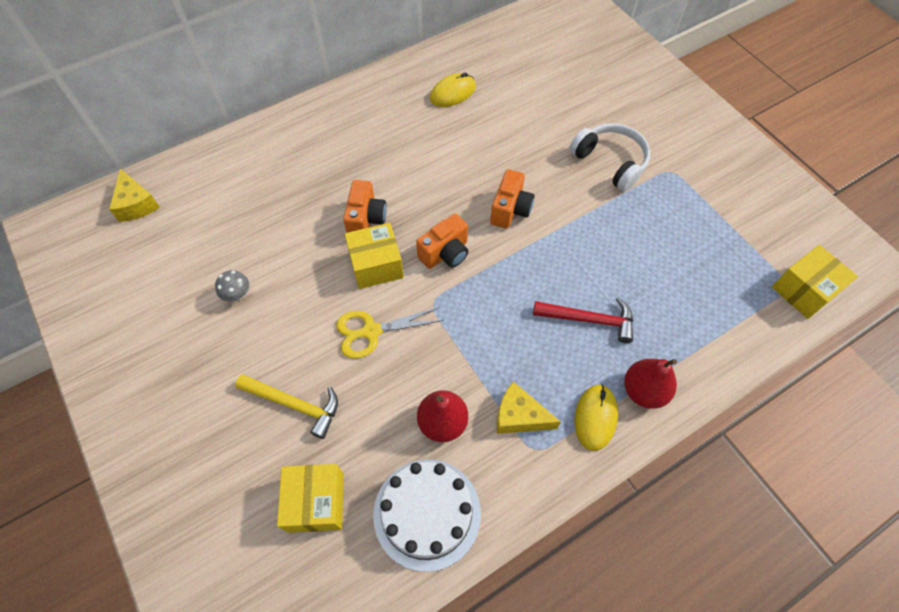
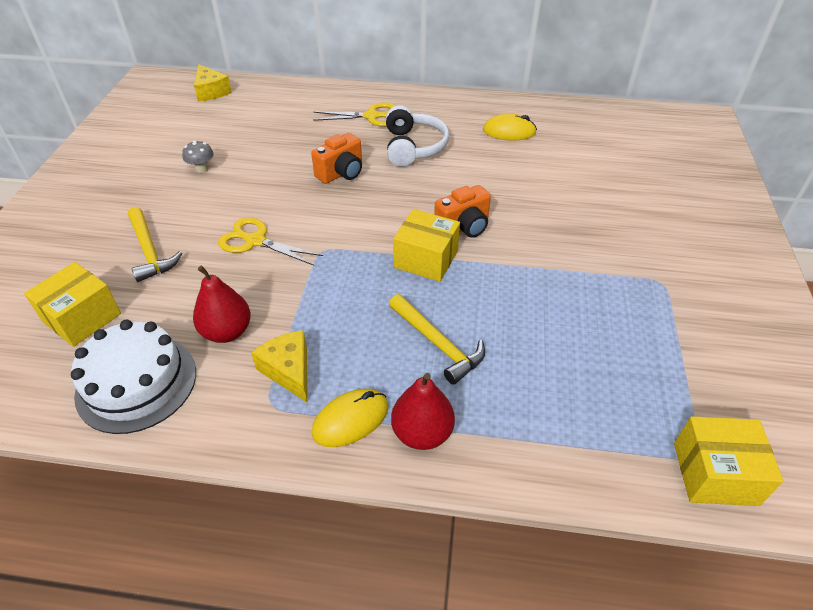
camera: 40 degrees right, 15 degrees down
yellow cheese [109,169,160,222] -> yellow cheese turned 45 degrees counterclockwise [194,64,232,102]
yellow box [345,223,404,289] -> yellow box moved to [393,209,460,282]
orange camera [416,213,468,269] -> none
red hammer [533,297,633,343] -> yellow hammer [389,294,485,385]
white headphones [570,123,650,192] -> white headphones moved to [386,105,449,167]
none -> yellow scissors [313,102,396,127]

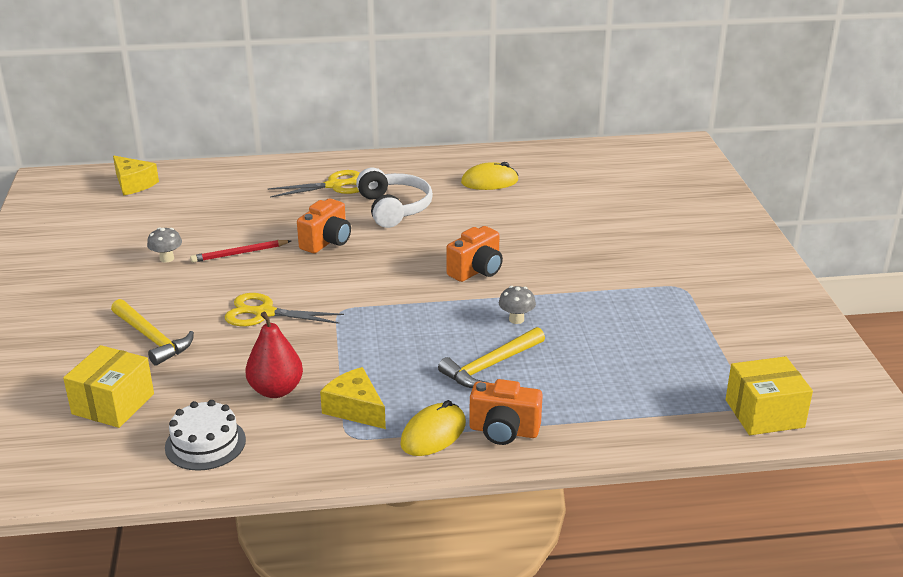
camera: 15 degrees left, 15 degrees down
white cake [71,320,196,434] -> white cake [165,400,246,471], size x0.66
yellow hammer [389,294,485,385] -> yellow hammer turned 105 degrees clockwise [438,327,545,388]
red pear [391,373,455,450] -> orange camera [469,379,543,445]
yellow box [393,209,460,282] -> none
none -> red pencil [190,240,291,263]
none -> grey mushroom [499,286,536,324]

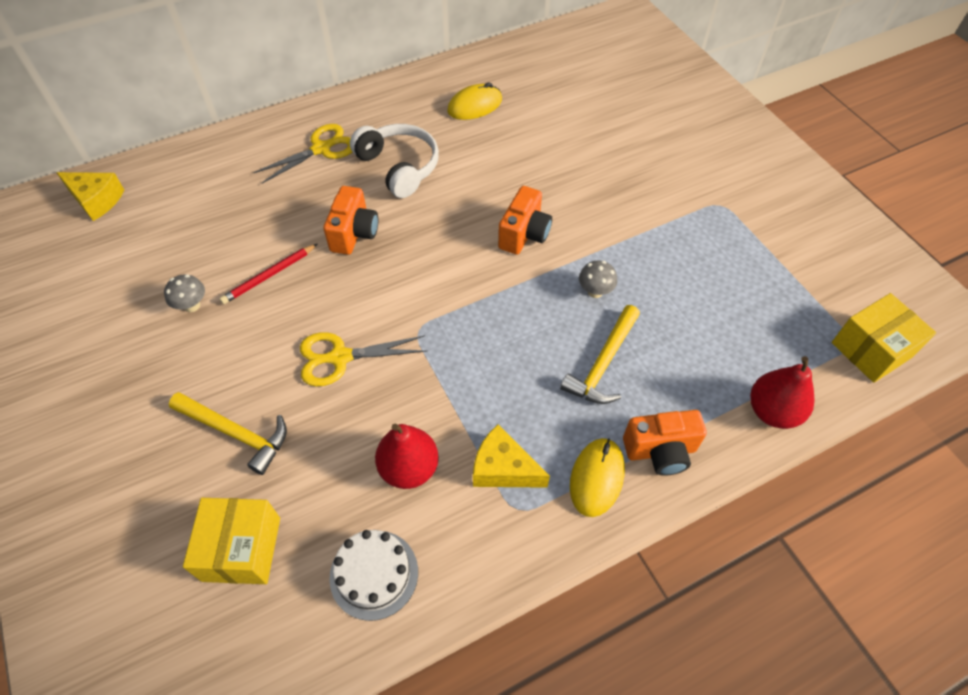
camera: 20 degrees left, 25 degrees up
none -> red pear [750,356,815,429]

